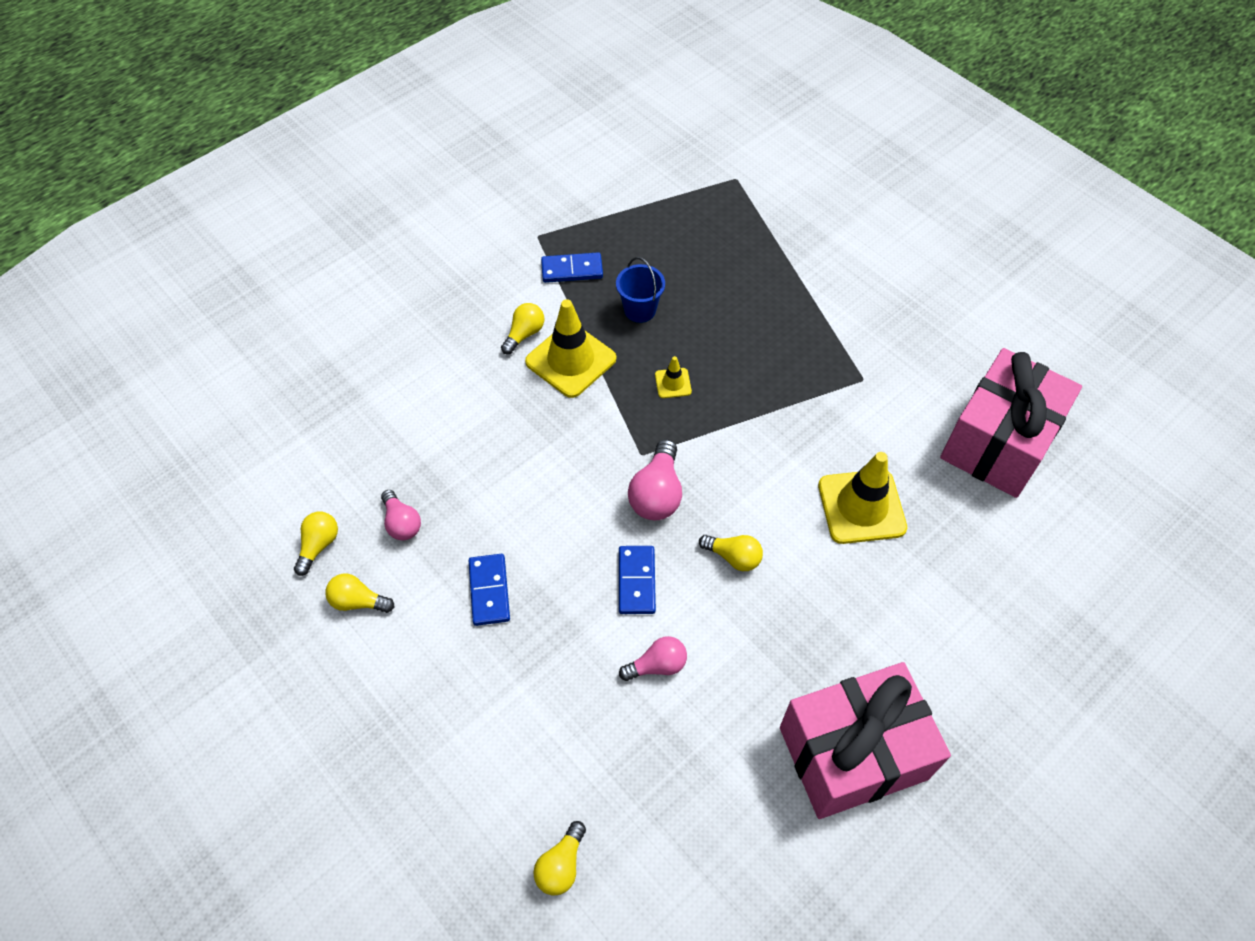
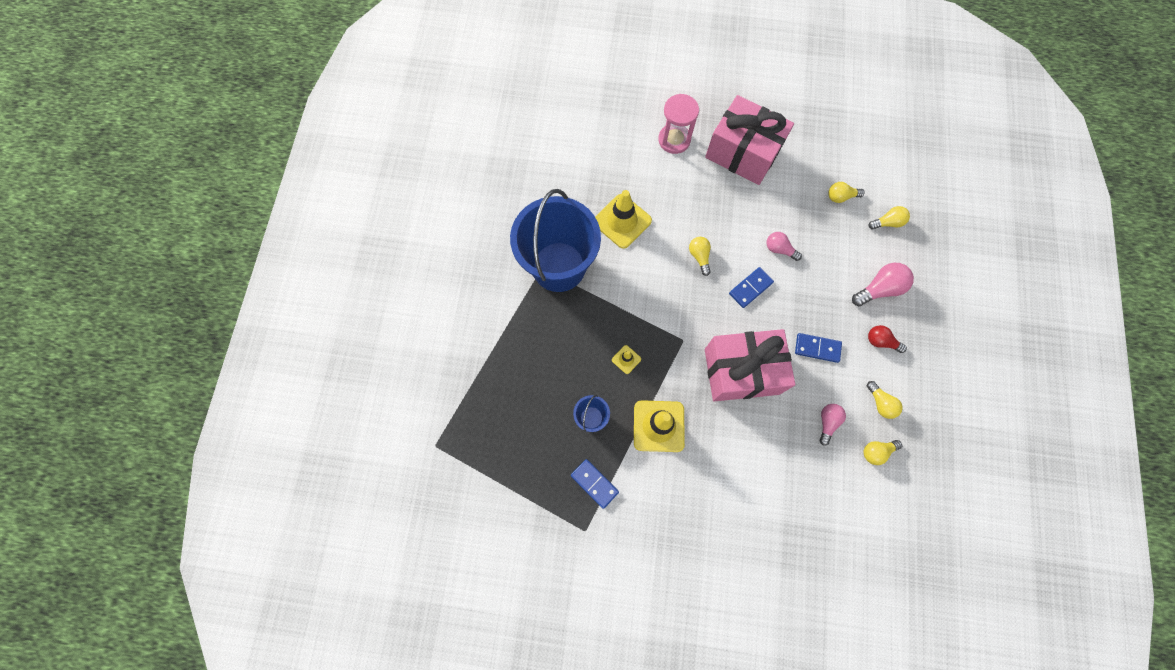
camera: 130 degrees left, 15 degrees up
blue domino [469,554,510,626] -> blue domino turned 60 degrees clockwise [795,333,842,363]
yellow light bulb [501,303,544,354] -> yellow light bulb moved to [828,182,865,203]
pink light bulb [628,439,682,520] -> pink light bulb moved to [852,263,914,306]
pink gift [940,348,1082,498] -> pink gift moved to [705,329,795,402]
none -> blue bucket [510,189,601,292]
none -> pink hourglass [658,94,699,154]
none -> red light bulb [868,325,907,353]

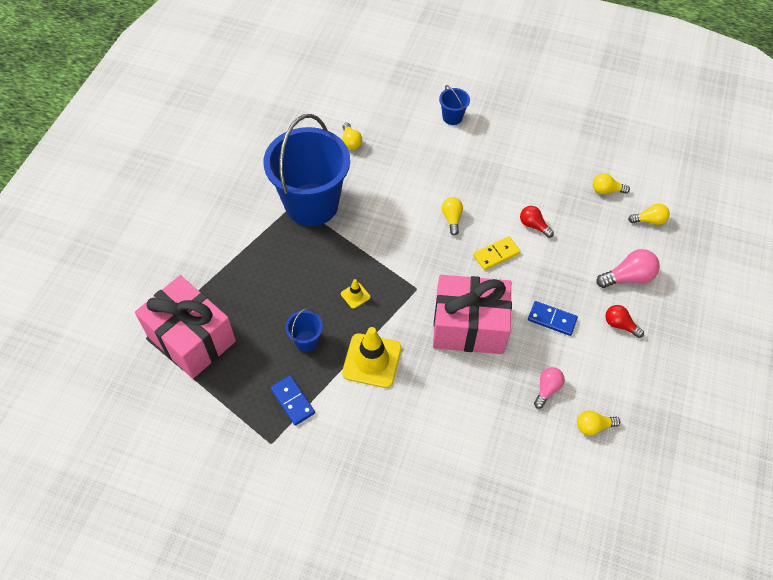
camera: 10 degrees right, 15 degrees down
yellow traffic cone [595,190,652,249] -> none
pink hourglass [658,94,699,154] -> blue bucket [439,85,470,125]
pink gift [705,95,794,185] -> pink gift moved to [135,275,236,379]
blue domino [729,267,774,308] -> yellow domino [473,236,520,270]
pink light bulb [767,232,802,261] -> red light bulb [520,206,554,238]
yellow light bulb [867,381,903,419] -> yellow light bulb moved to [342,123,362,150]

